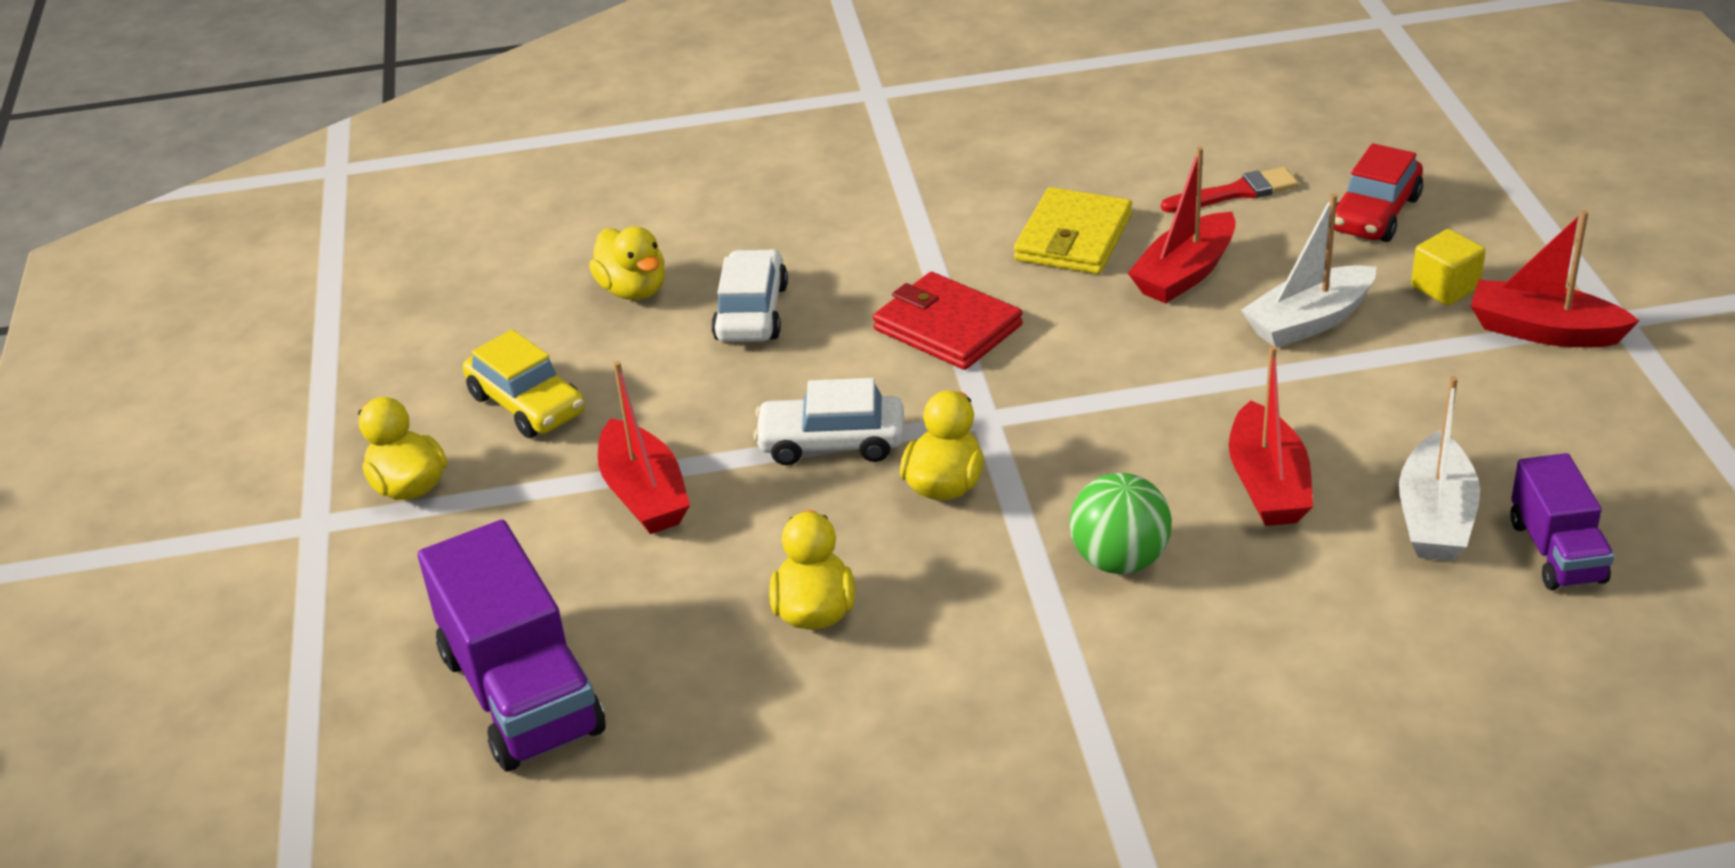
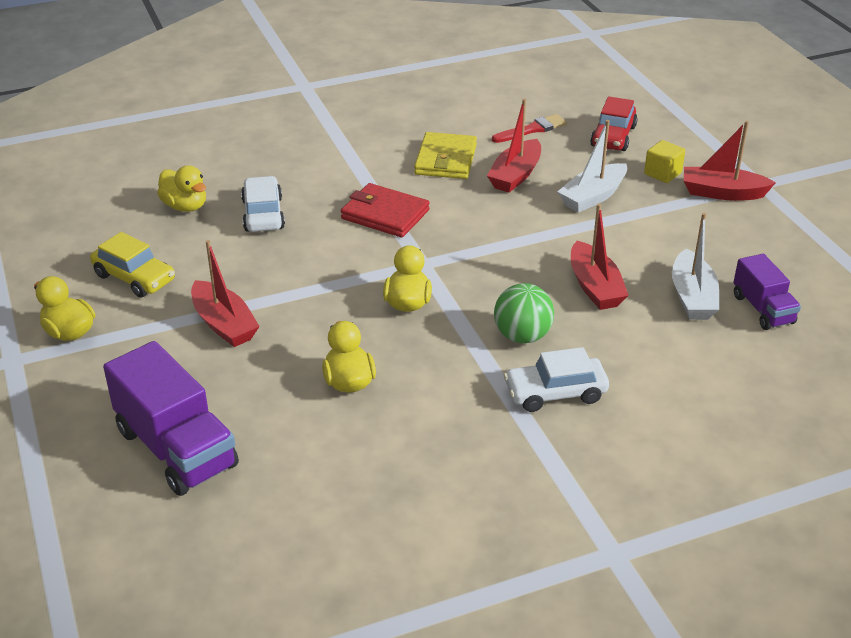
camera: 15 degrees left, 0 degrees up
white car [753,378,904,465] -> white car moved to [504,347,609,412]

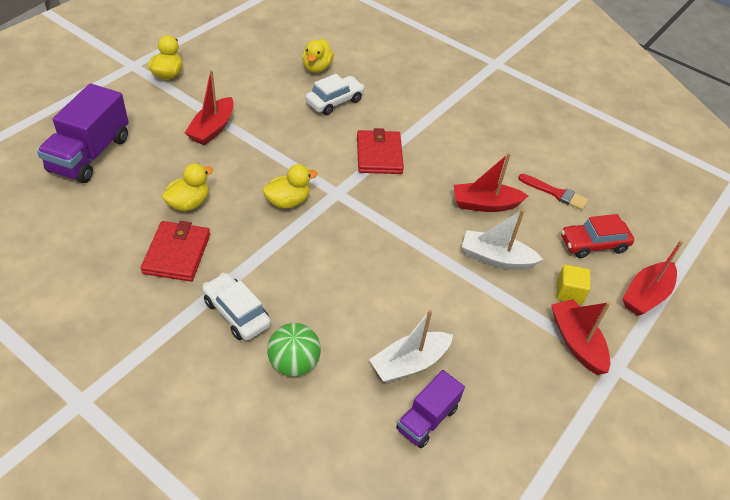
camera: 55 degrees right, 10 degrees up
yellow car [90,232,175,298] -> none
yellow wallet [414,132,477,179] -> none
green ball [494,283,554,343] -> green ball moved to [267,323,321,377]
red boat [571,204,629,310] -> red boat moved to [622,240,683,316]
none -> red wallet [141,221,210,282]

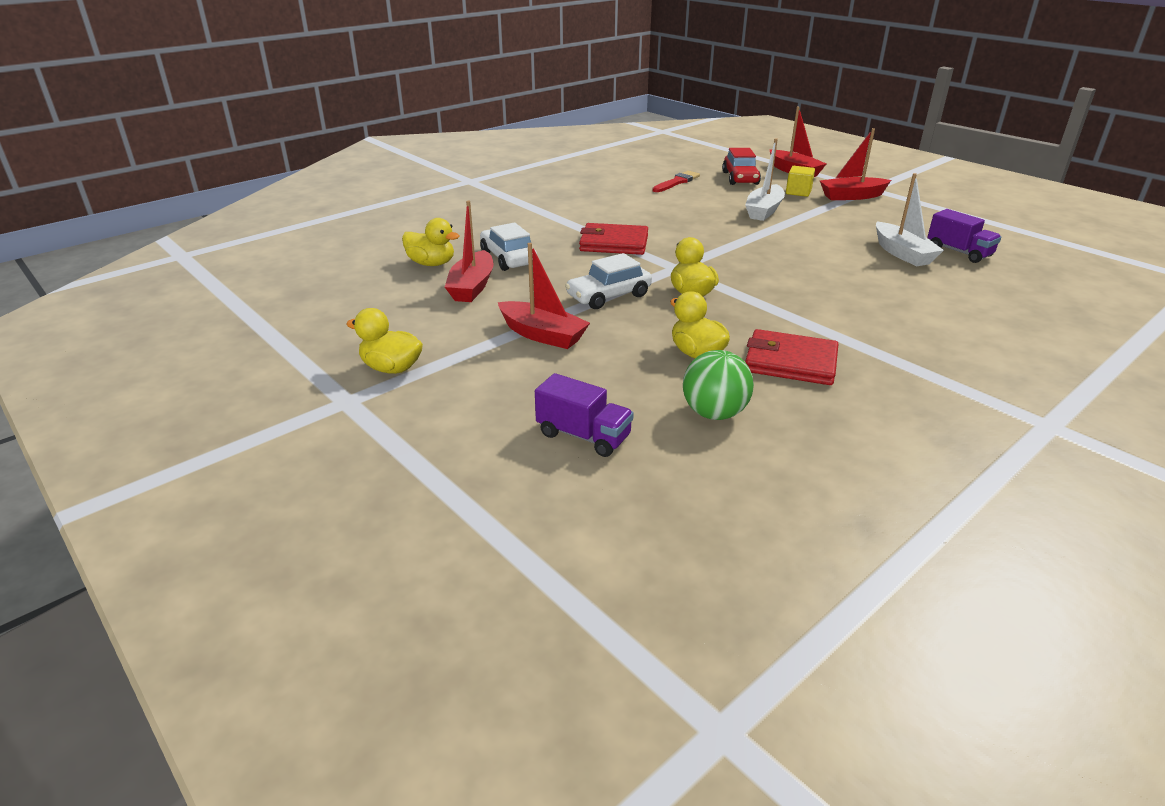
camera: 75 degrees left, 15 degrees down
purple truck [37,84,129,183] -> purple truck [535,373,634,457], size x0.58
white car [202,273,271,341] -> white car moved to [565,253,652,309]
green ball [267,323,321,377] -> green ball moved to [683,350,754,420]
red boat [453,153,528,212] -> red boat moved to [445,201,493,302]

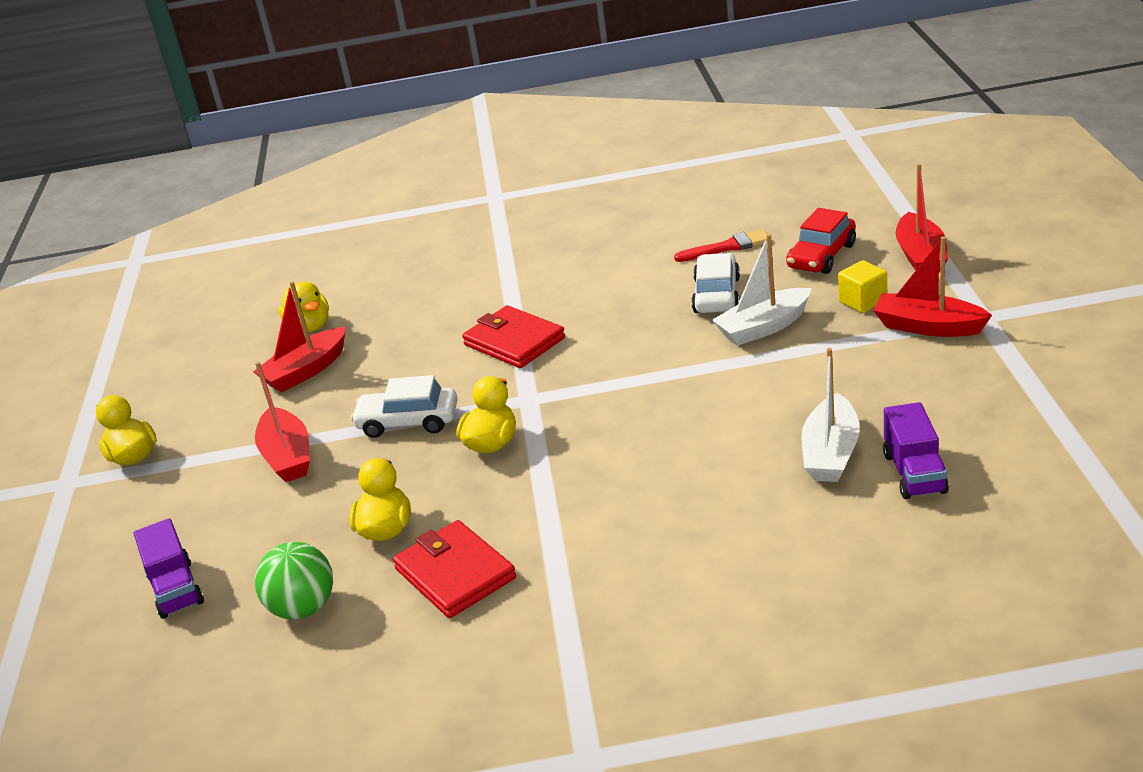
camera: 40 degrees right, 0 degrees up
white car [480,223,537,271] -> white car moved to [691,253,740,313]

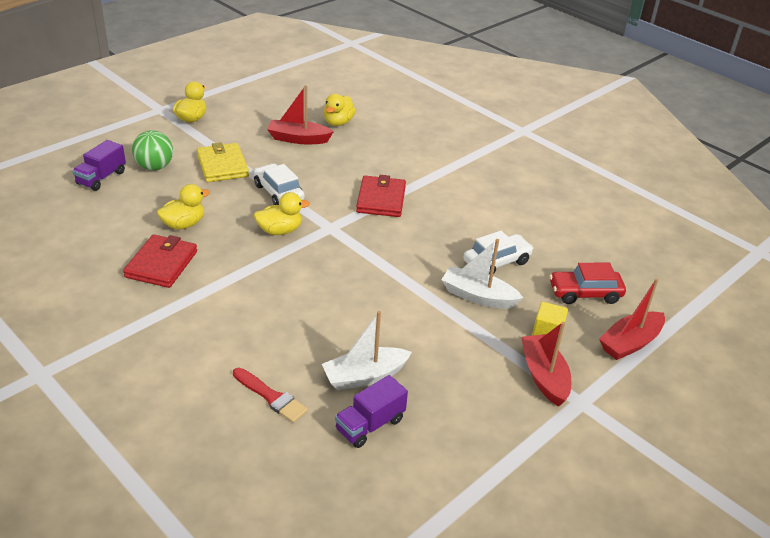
camera: 45 degrees right, 5 degrees up
red boat [255,362,310,482] -> yellow wallet [197,142,249,182]
green ball [255,542,333,620] -> green ball moved to [132,130,173,171]
red brush [674,229,767,262] -> red brush moved to [233,368,308,423]

